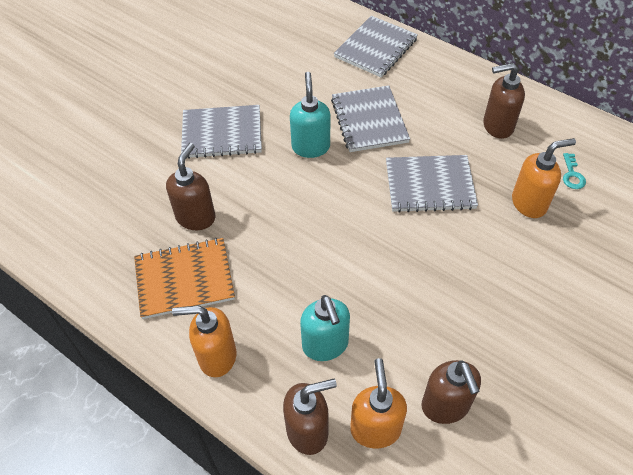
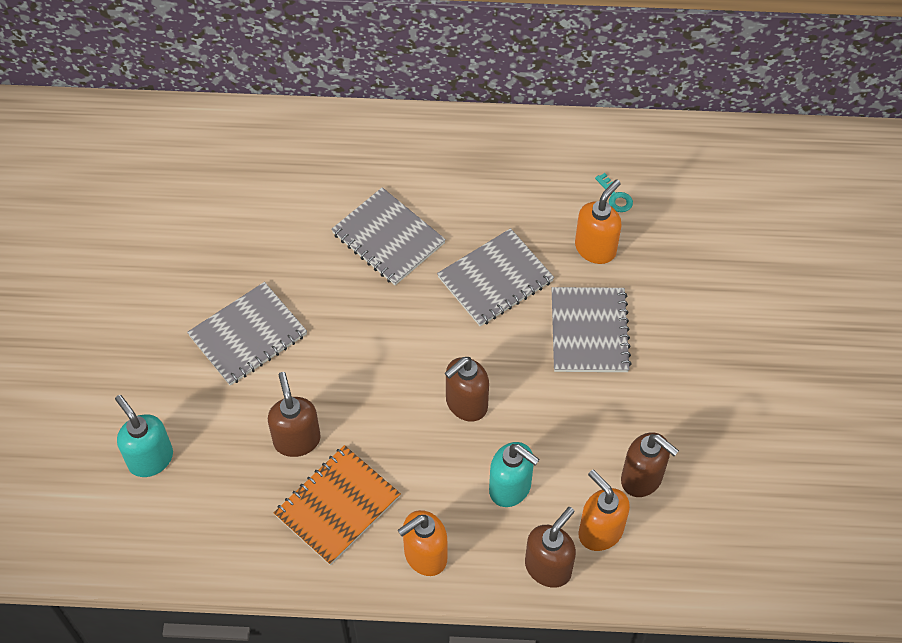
camera: 35 degrees left, 5 degrees up
turquoise soap dispenser [290,72,330,158] -> turquoise soap dispenser moved to [115,395,173,477]
grey notebook [334,16,418,77] -> grey notebook moved to [552,287,632,372]
brown soap dispenser [483,63,525,139] -> brown soap dispenser moved to [445,357,489,422]

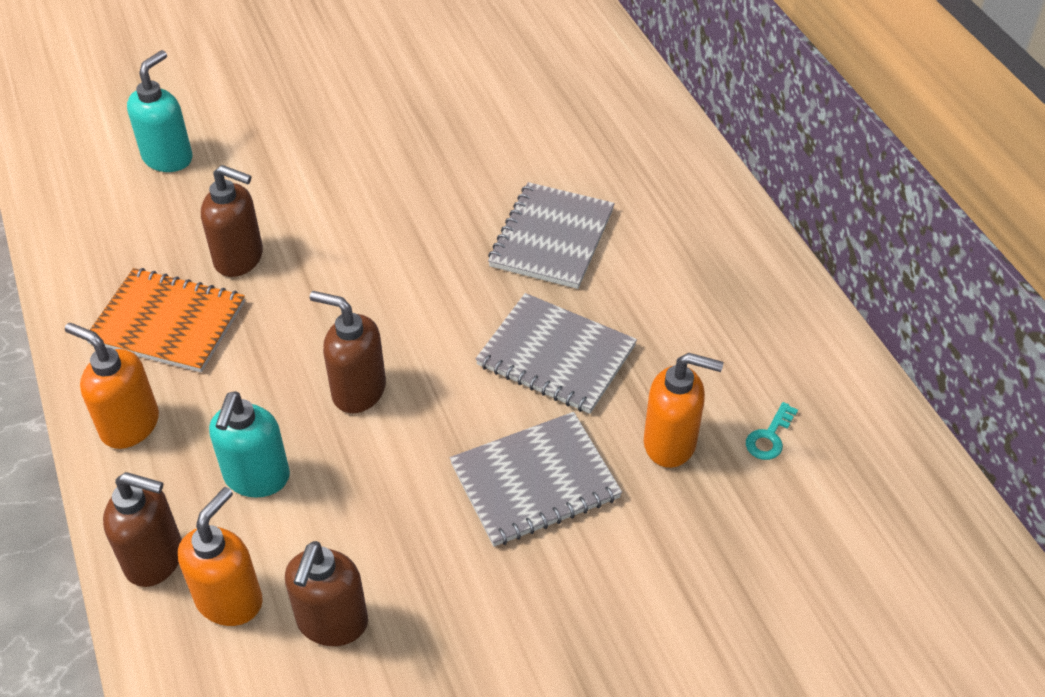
camera: 65 degrees right, 10 degrees down
grey notebook [187,282,307,386] -> none
brown soap dispenser [268,372,321,457] -> brown soap dispenser turned 60 degrees clockwise [201,165,263,277]

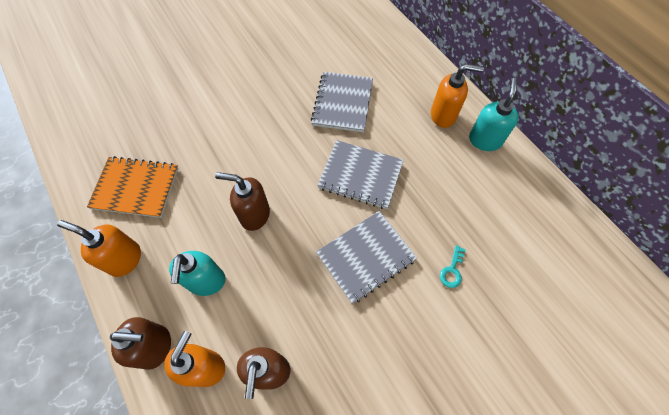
camera: 10 degrees left, 15 degrees up
turquoise soap dispenser [127,50,192,172] -> turquoise soap dispenser moved to [469,78,519,151]
brown soap dispenser [201,165,263,277] -> none
orange soap dispenser [644,353,723,468] -> orange soap dispenser moved to [431,64,484,128]
turquoise key [746,402,798,460] -> turquoise key moved to [440,245,466,288]

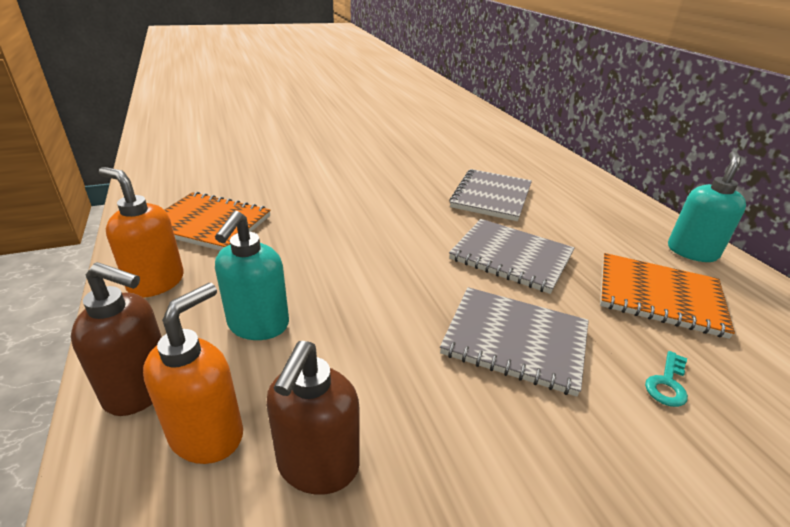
camera: 10 degrees right, 30 degrees down
brown soap dispenser [215,172,270,231] -> none
grey notebook [316,211,417,304] -> grey notebook turned 45 degrees clockwise [440,287,589,397]
orange soap dispenser [431,64,484,128] -> none
none -> orange notebook [600,253,735,339]

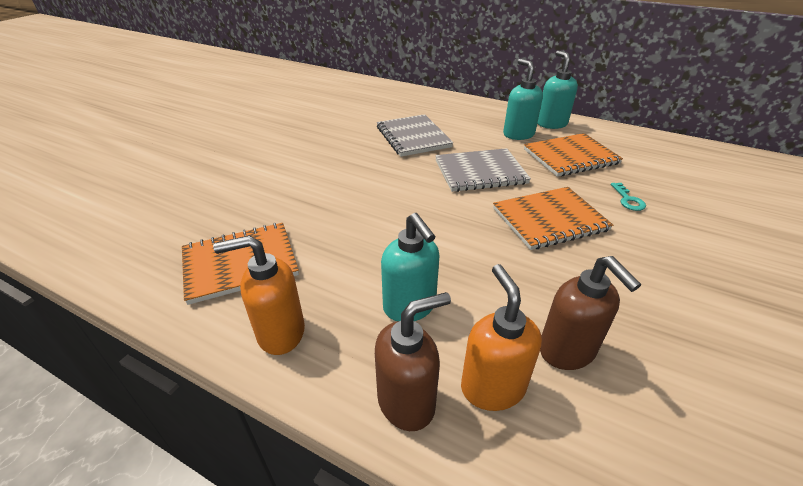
camera: 40 degrees left, 5 degrees up
grey notebook [440,287,589,397] -> orange notebook [493,187,613,250]
none -> turquoise soap dispenser [503,59,543,140]

